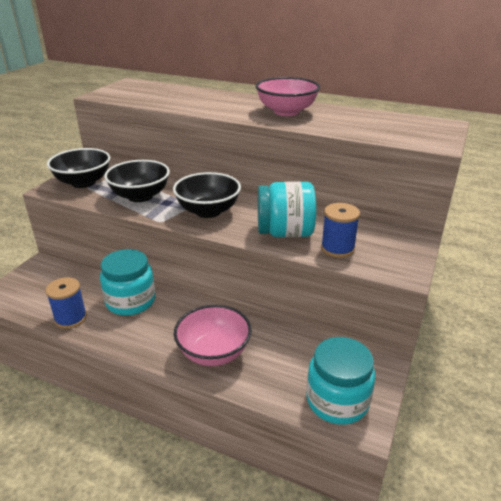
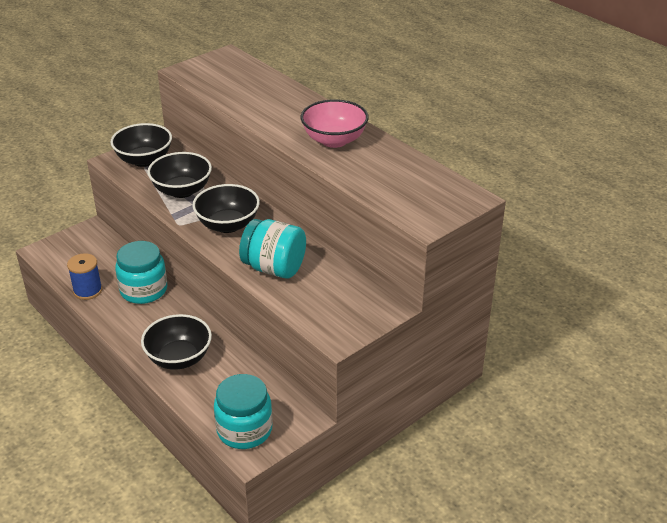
camera: 25 degrees right, 5 degrees up
pink bowl [174,305,252,366] -> black bowl [141,314,212,370]
blue spool [321,203,360,258] -> none

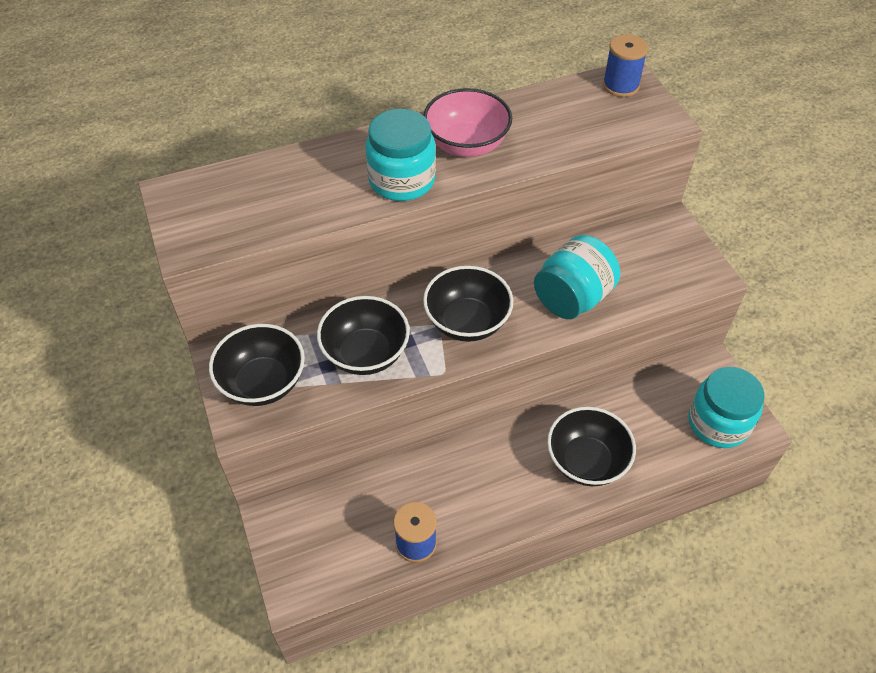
camera: 70 degrees left, 15 degrees up
turquoise jar [115,241,167,304] -> turquoise jar moved to [366,109,436,201]
none -> blue spool [603,34,648,97]

